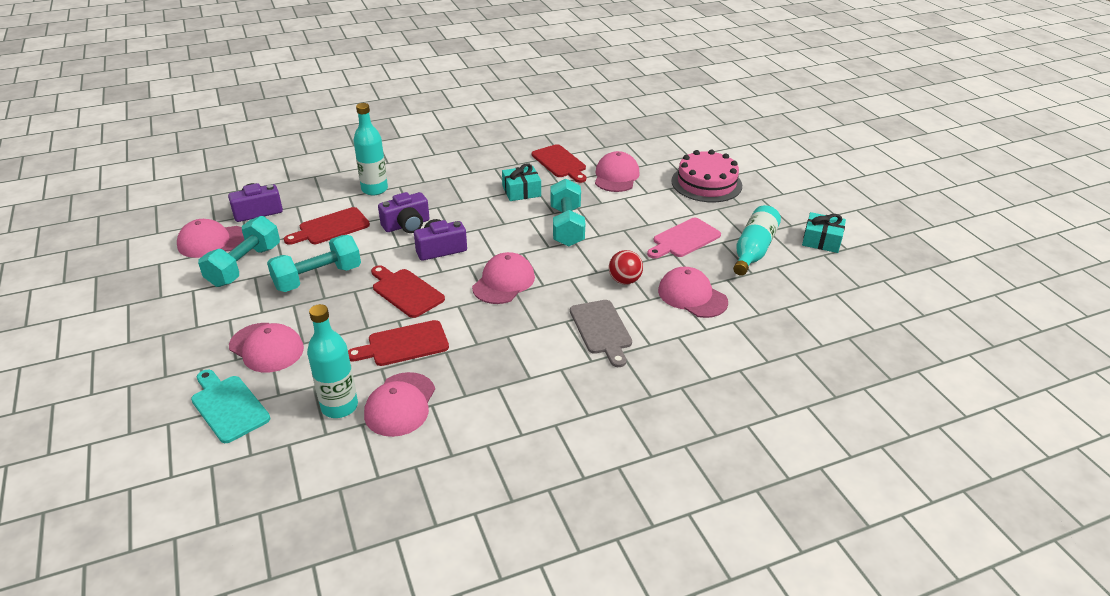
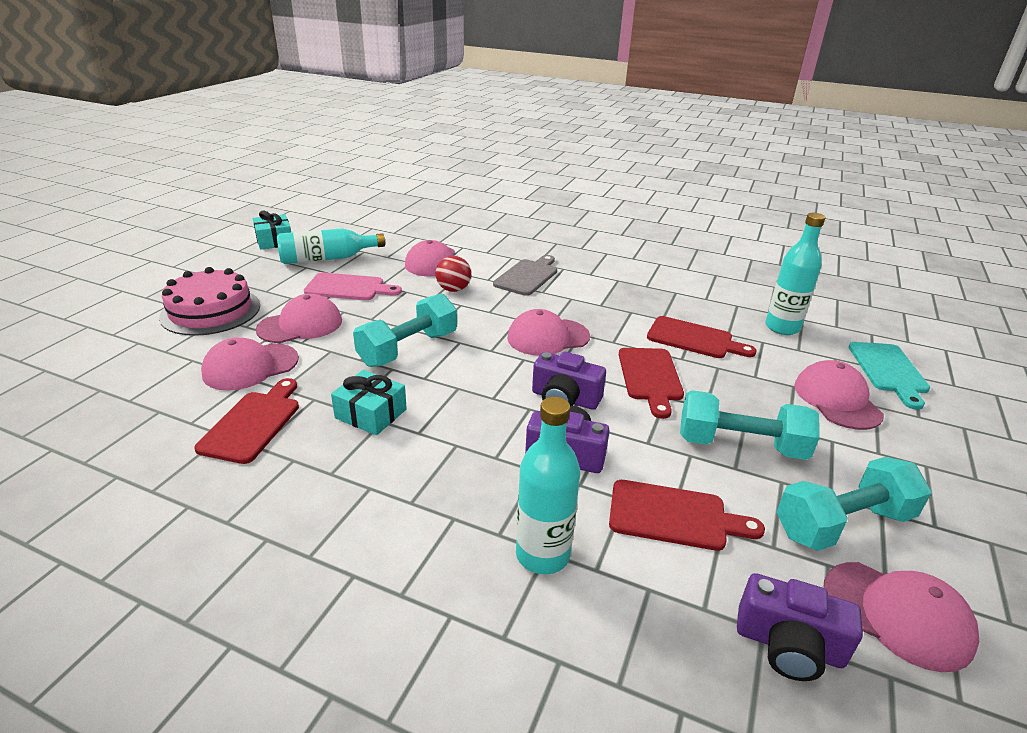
camera: 135 degrees left, 5 degrees down
pink cap [364,372,435,437] -> pink cap moved to [256,294,342,343]

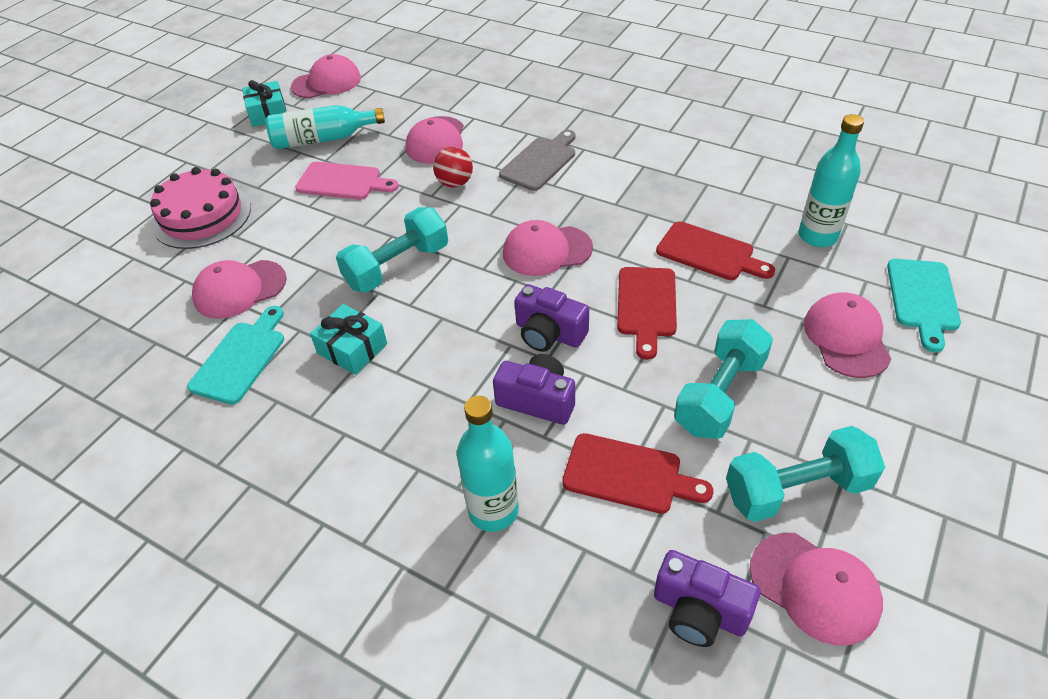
camera: 10 degrees right, 15 degrees up
red cutting board [194,378,299,464] -> turquoise cutting board [187,306,284,404]
pink cap [256,294,342,343] -> pink cap moved to [291,54,361,98]
turquoise dumbbell [680,390,820,460] -> turquoise dumbbell turned 75 degrees counterclockwise [674,319,773,439]

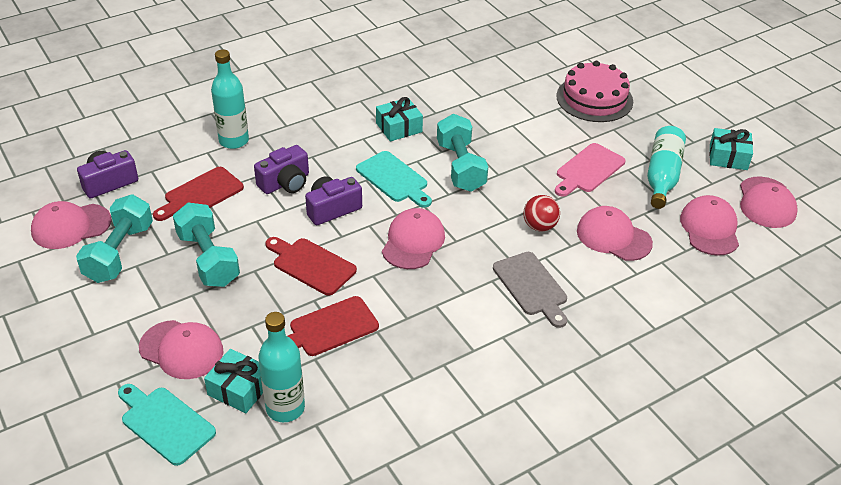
camera: 115 degrees right, 5 degrees down
turquoise cutting board [187,306,284,404] -> turquoise cutting board moved to [356,151,432,208]
pink cap [192,260,287,319] -> pink cap moved to [680,195,739,256]
none -> turquoise gift [204,349,263,413]

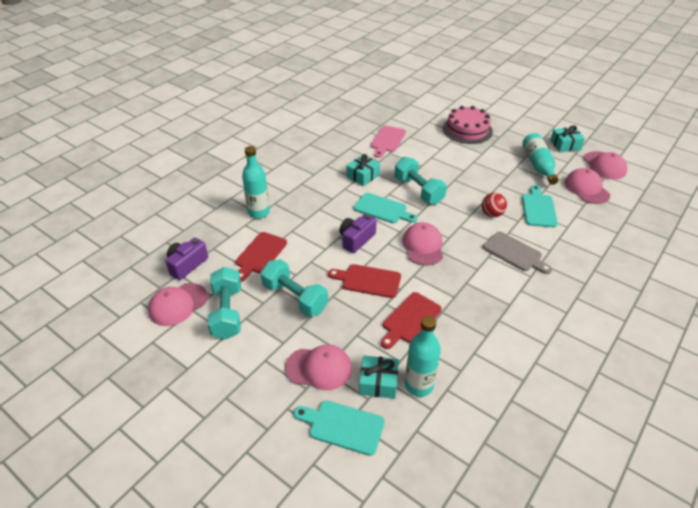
camera: 20 degrees left, 0 degrees up
purple camera [254,145,309,194] -> none
pink cutting board [555,143,625,197] -> pink cutting board moved to [371,125,406,158]
pink cap [577,206,653,261] -> turquoise cutting board [522,185,558,227]

